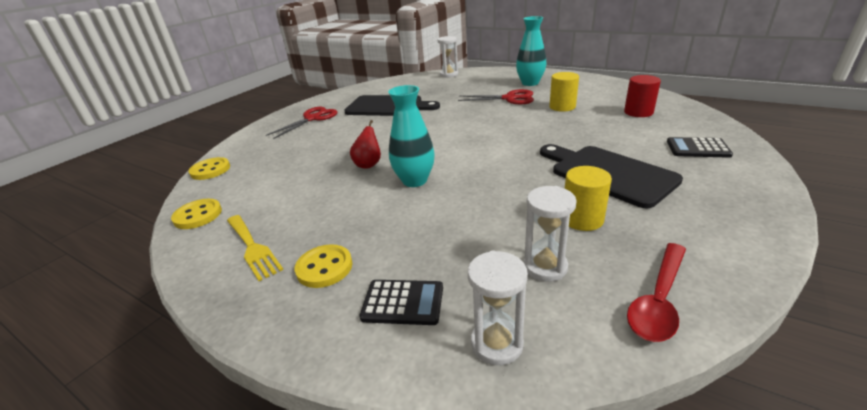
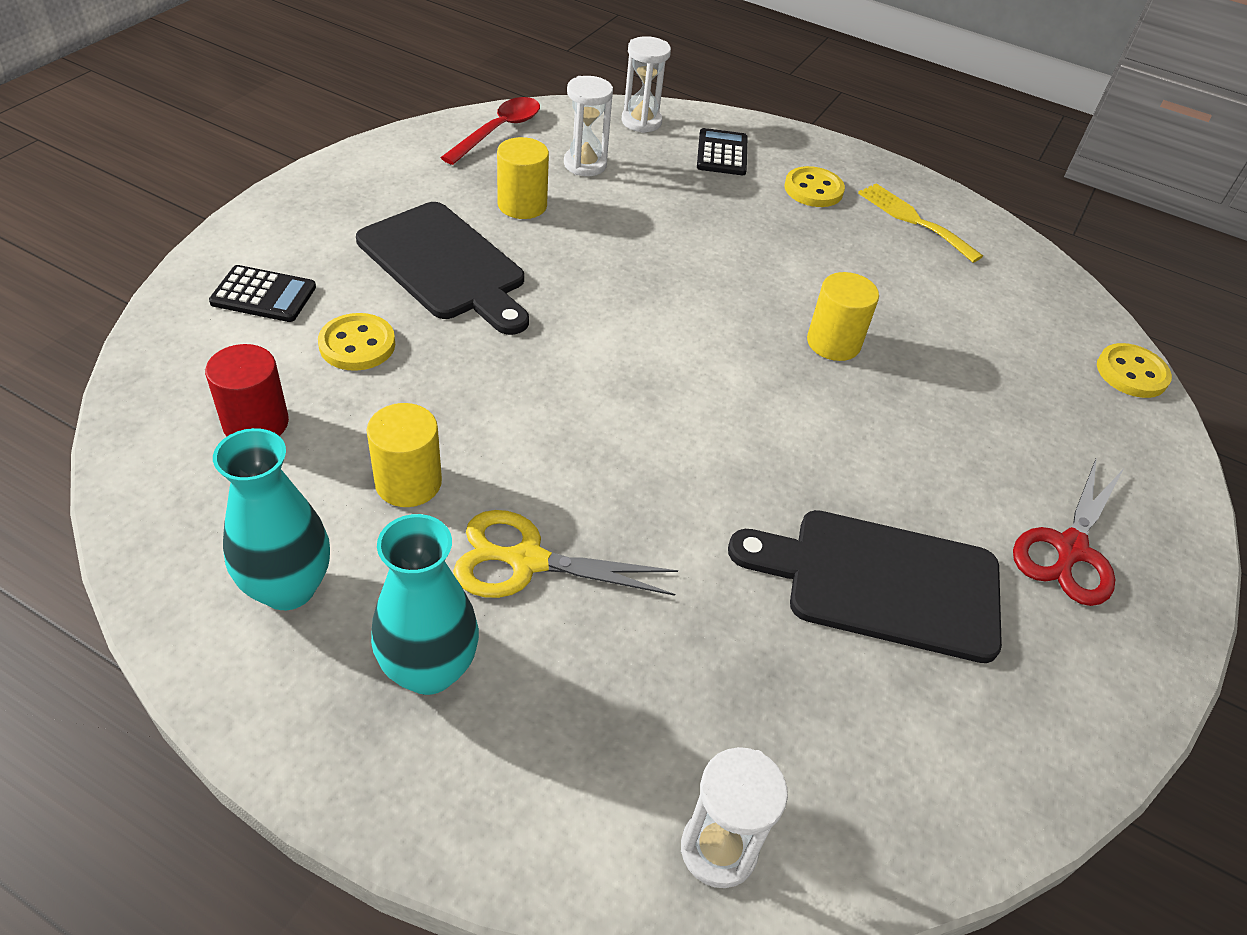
camera: 170 degrees right, 15 degrees up
yellow button [171,199,222,229] -> yellow button moved to [318,313,395,371]
red pear [350,120,381,169] -> yellow cylinder [807,272,879,361]
black calculator [359,280,443,325] -> black calculator turned 90 degrees clockwise [697,128,748,175]
turquoise vase [388,85,434,187] -> turquoise vase moved to [213,428,330,610]
red scissors [458,89,534,104] -> yellow scissors [453,510,678,598]

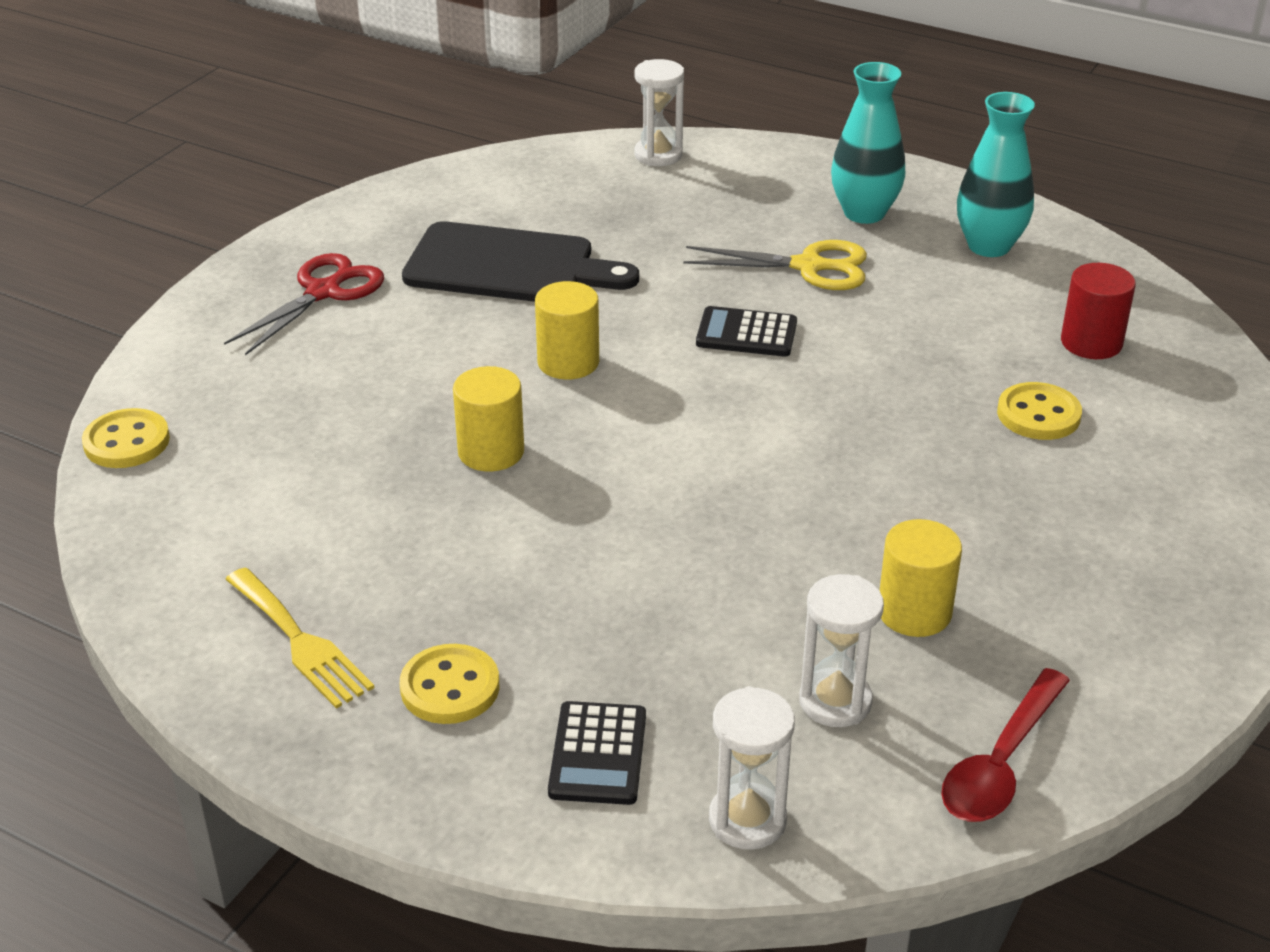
camera: 175 degrees left, 10 degrees down
black calculator [209,265,316,322] -> black calculator moved to [696,306,797,357]
black cutting board [356,202,529,335] -> none
yellow cylinder [366,403,442,507] -> yellow cylinder moved to [535,281,599,380]

